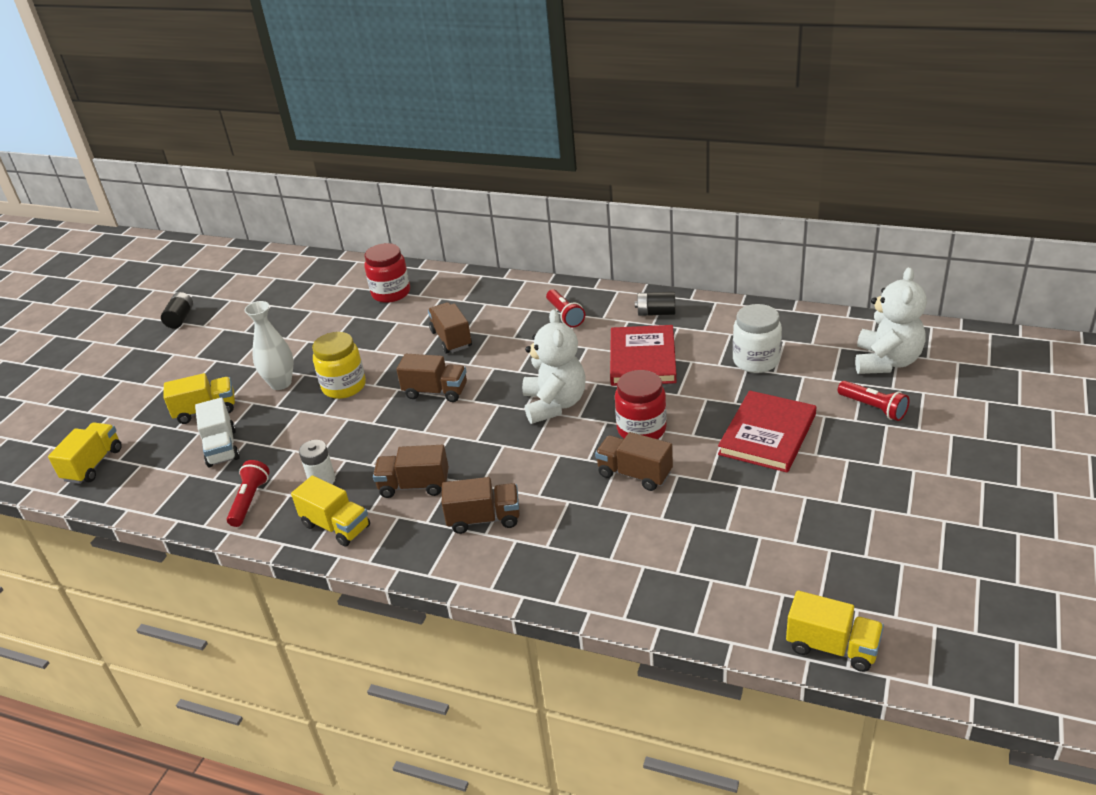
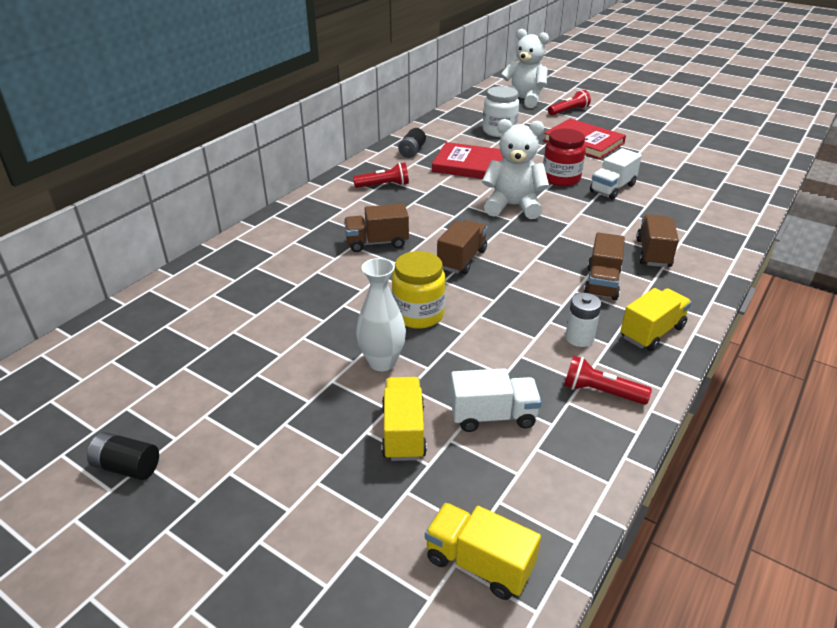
camera: 80 degrees left, 0 degrees up
red jar [364,243,410,303] -> none
brown truck [595,432,673,491] -> white truck [590,148,642,200]
yellow truck [786,591,884,672] -> none

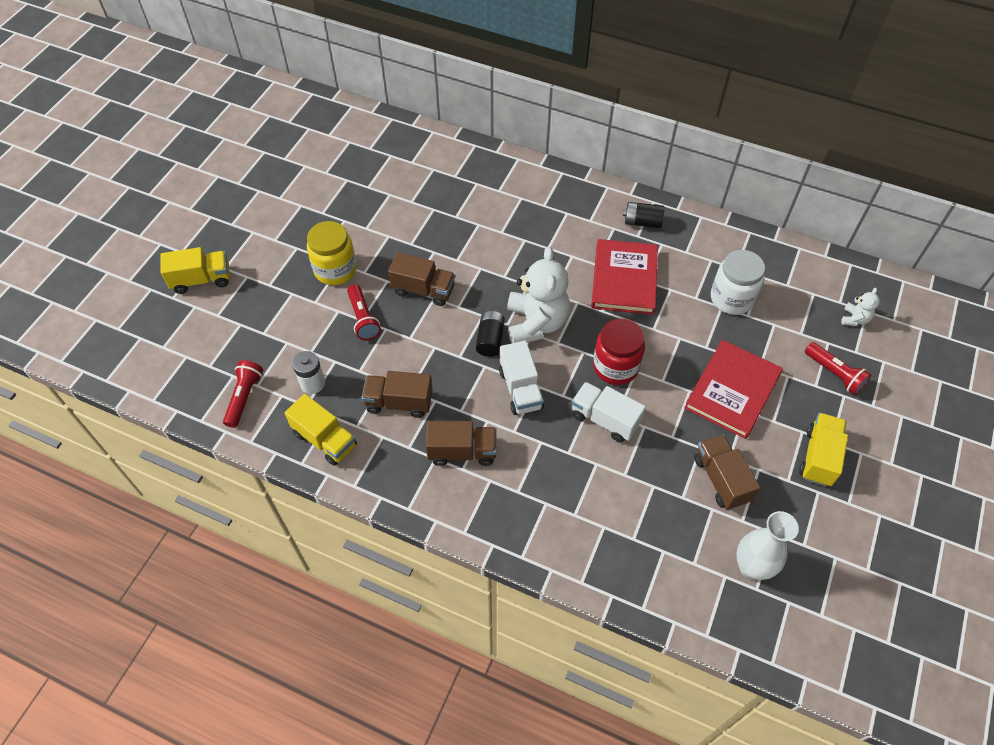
camera: 80 degrees right, 20 degrees up
black battery [87,432,159,480] -> black battery moved to [476,311,505,357]
brown truck [344,203,409,252] -> brown truck moved to [694,434,760,510]
red flashlight [353,162,409,188] -> red flashlight moved to [347,284,381,340]
white vase [356,258,406,371] -> white vase moved to [736,511,799,580]
yellow truck [425,503,541,600] -> yellow truck moved to [799,413,848,486]
white truck [450,368,542,432] -> white truck moved to [499,341,544,415]
white teddy bear [500,29,549,108] -> white teddy bear [841,288,880,326], size x0.45

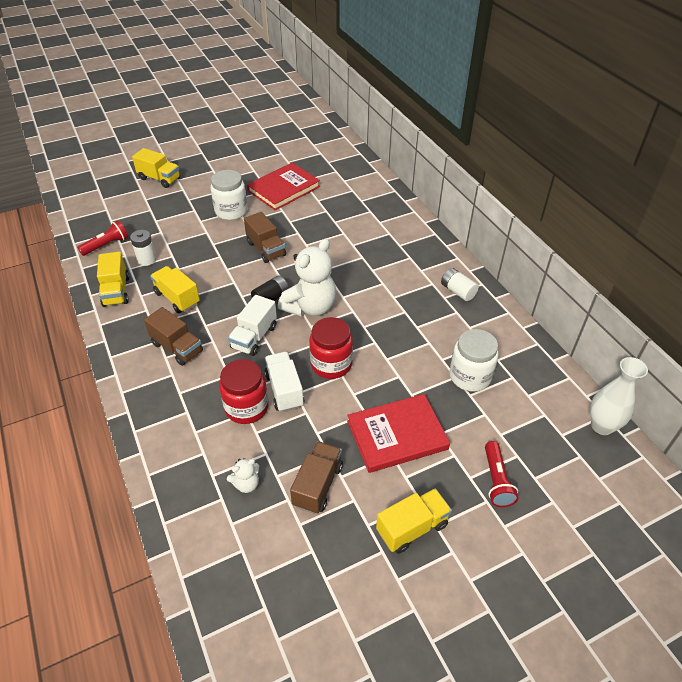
camera: 40 degrees right, 10 degrees down
yellow jar [307,221,357,285] -> white jar [211,170,248,220]
red flashlight [347,284,381,340] -> none
brown truck [361,371,433,418] -> yellow truck [150,266,200,313]
red book [591,239,658,315] -> red book moved to [247,163,320,210]
black battery [623,202,665,228] -> white battery [441,268,479,301]
white vase [736,511,799,580] -> white vase moved to [590,357,648,435]
white teddy bear [841,288,880,326] -> white teddy bear moved to [227,458,259,493]
none -> red jar [219,359,269,424]

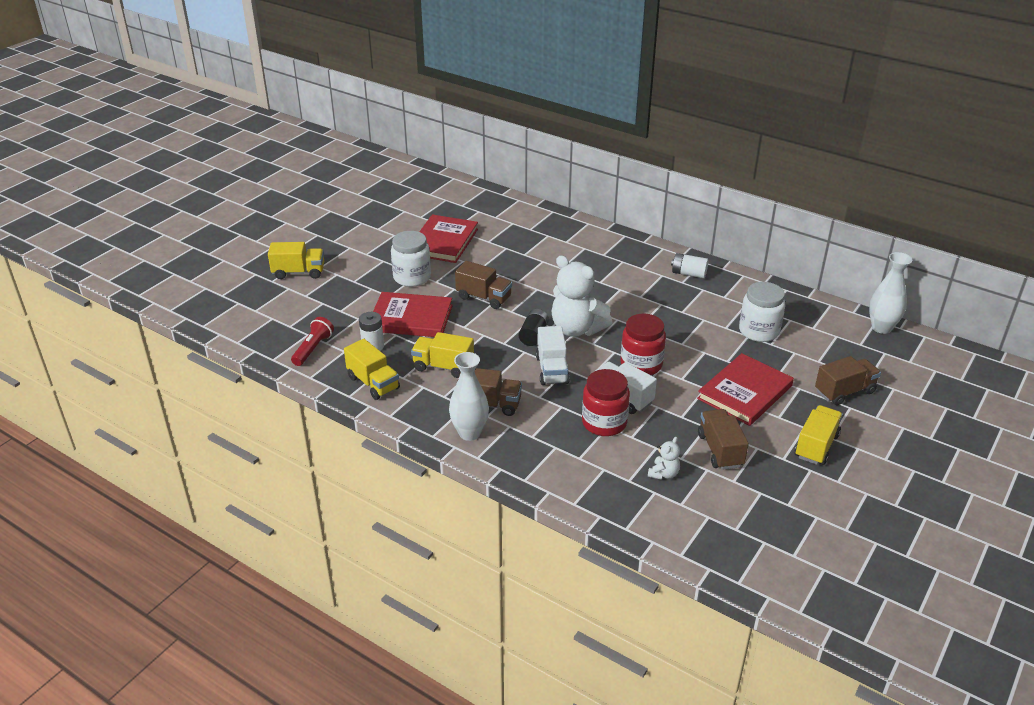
camera: 30 degrees left, 10 degrees down
white teddy bear [278,239,336,317] -> white teddy bear turned 120 degrees clockwise [551,255,612,337]
red flashlight [485,441,519,507] -> brown truck [815,356,881,405]
none -> red book [373,292,453,337]
none -> white vase [449,352,489,441]

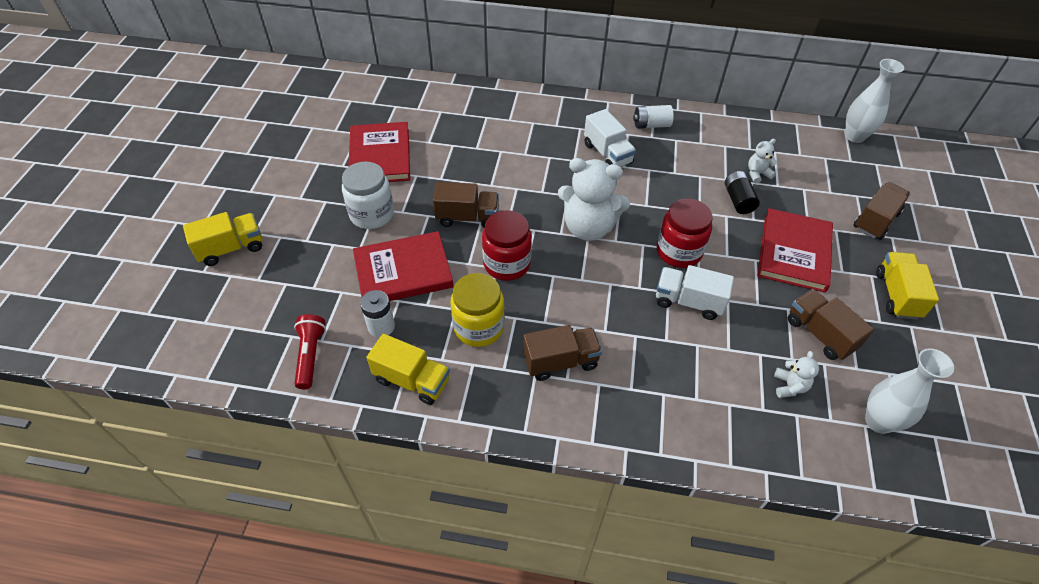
camera: 25 degrees left, 15 degrees up
yellow truck [411,332,474,378] -> yellow jar [450,273,505,347]
white vase [449,352,489,441] -> white vase moved to [865,348,954,434]
black battery [519,309,549,346] -> black battery moved to [725,171,760,214]
white truck [536,326,570,385] -> white truck moved to [584,109,636,167]
red jar [582,369,630,436] -> red jar moved to [482,210,532,281]
white jar [739,282,785,342] -> white teddy bear [748,139,777,184]

